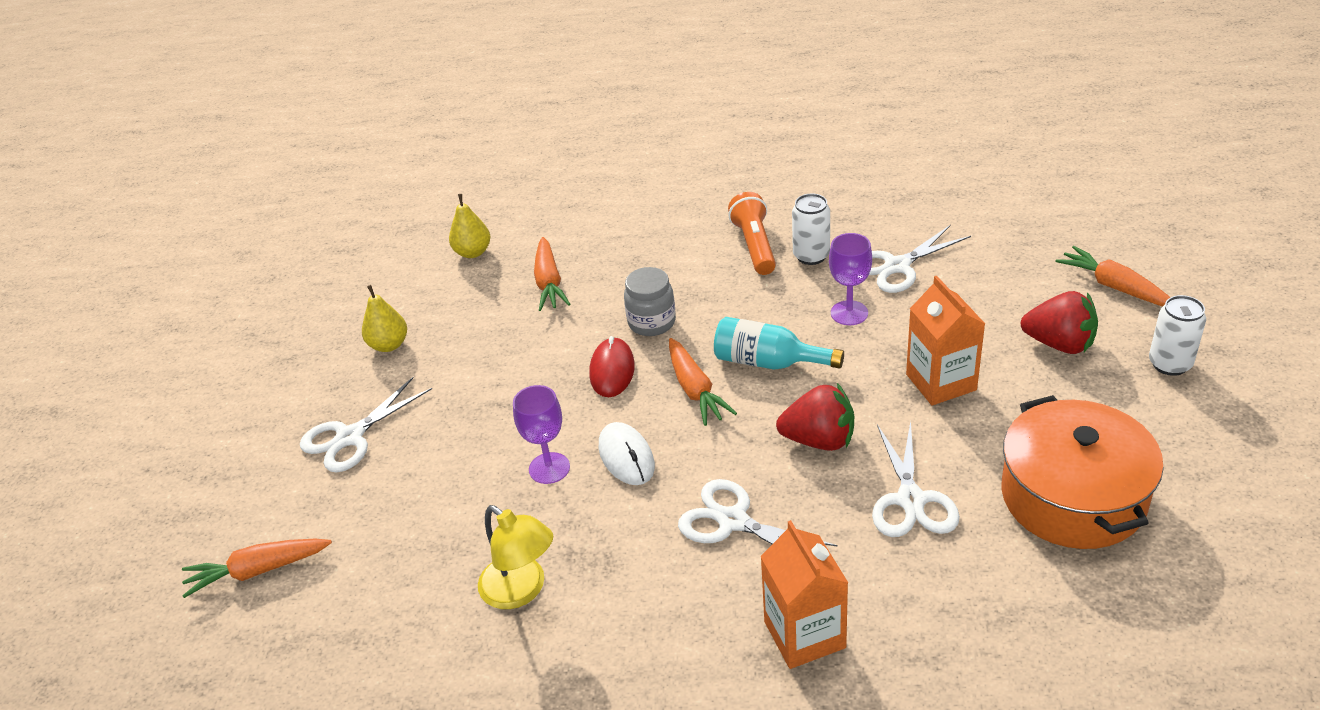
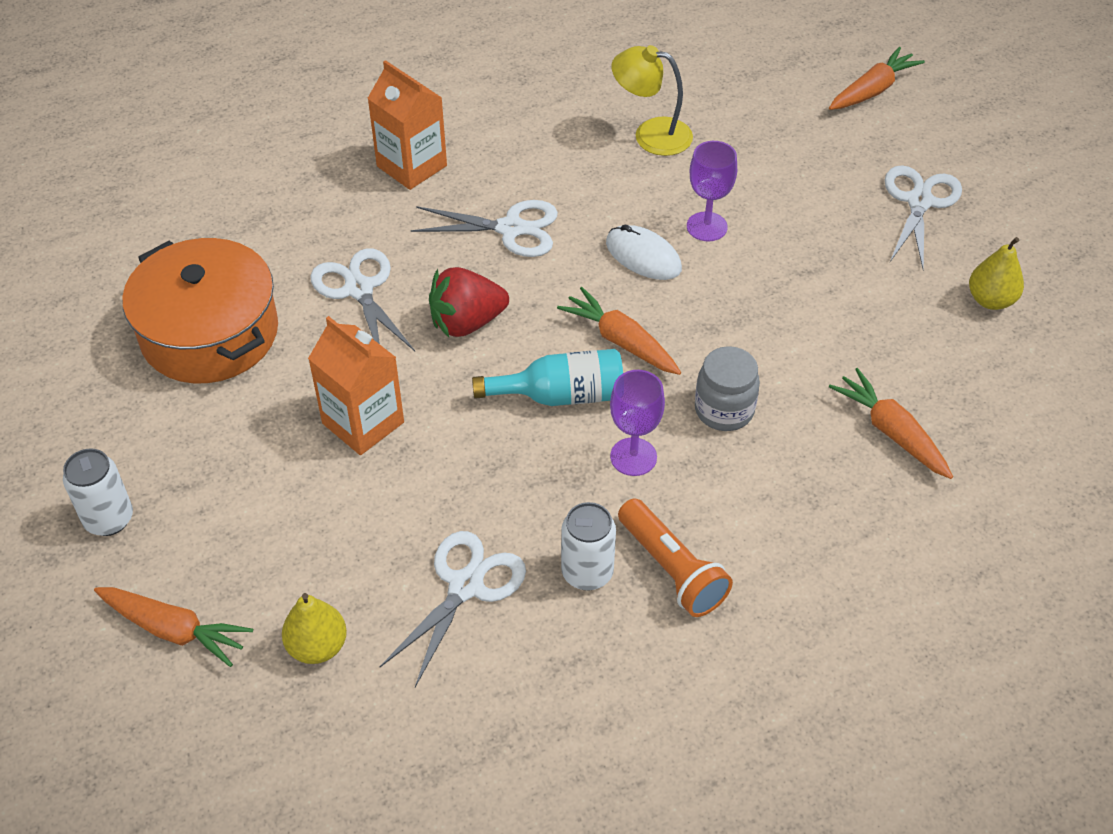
camera: 150 degrees right, 10 degrees up
yellow pear [449,194,490,258] -> yellow pear moved to [282,593,347,664]
red mouse [589,336,635,397] -> none
purple goblet [829,233,872,325] -> purple goblet moved to [610,370,665,476]
red strawberry [1021,291,1098,354] -> none

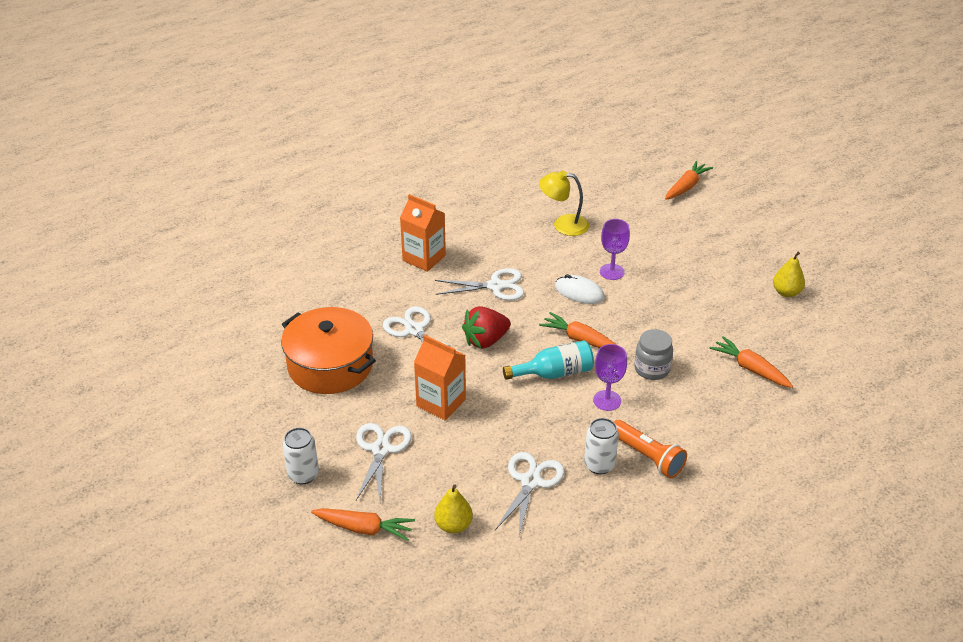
camera: 10 degrees left, 10 degrees down
white scissors [885,165,962,270] -> white scissors moved to [356,423,412,501]

